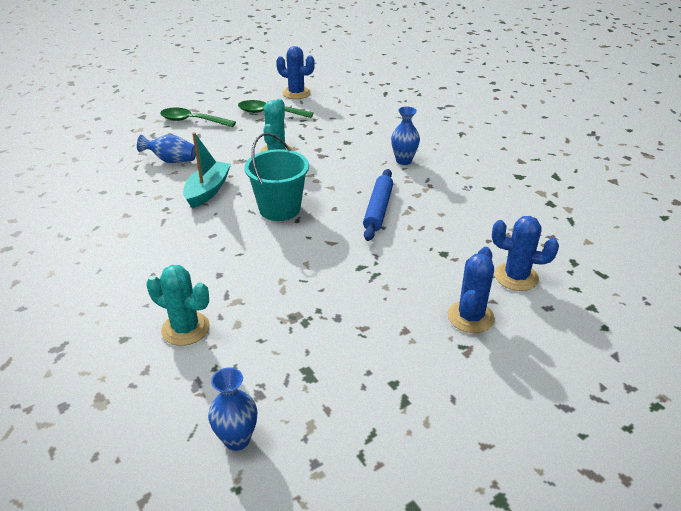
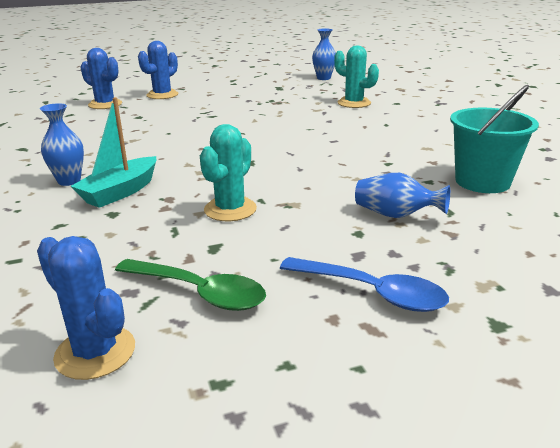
camera: 165 degrees left, 10 degrees down
green spoon [160,108,236,127] -> blue spoon [280,257,449,312]
turquoise boat [183,132,231,208] -> turquoise boat moved to [71,97,156,208]
turquoise bucket [244,133,309,221] -> turquoise bucket moved to [450,85,539,193]
blue rolling pin [363,169,393,241] -> none

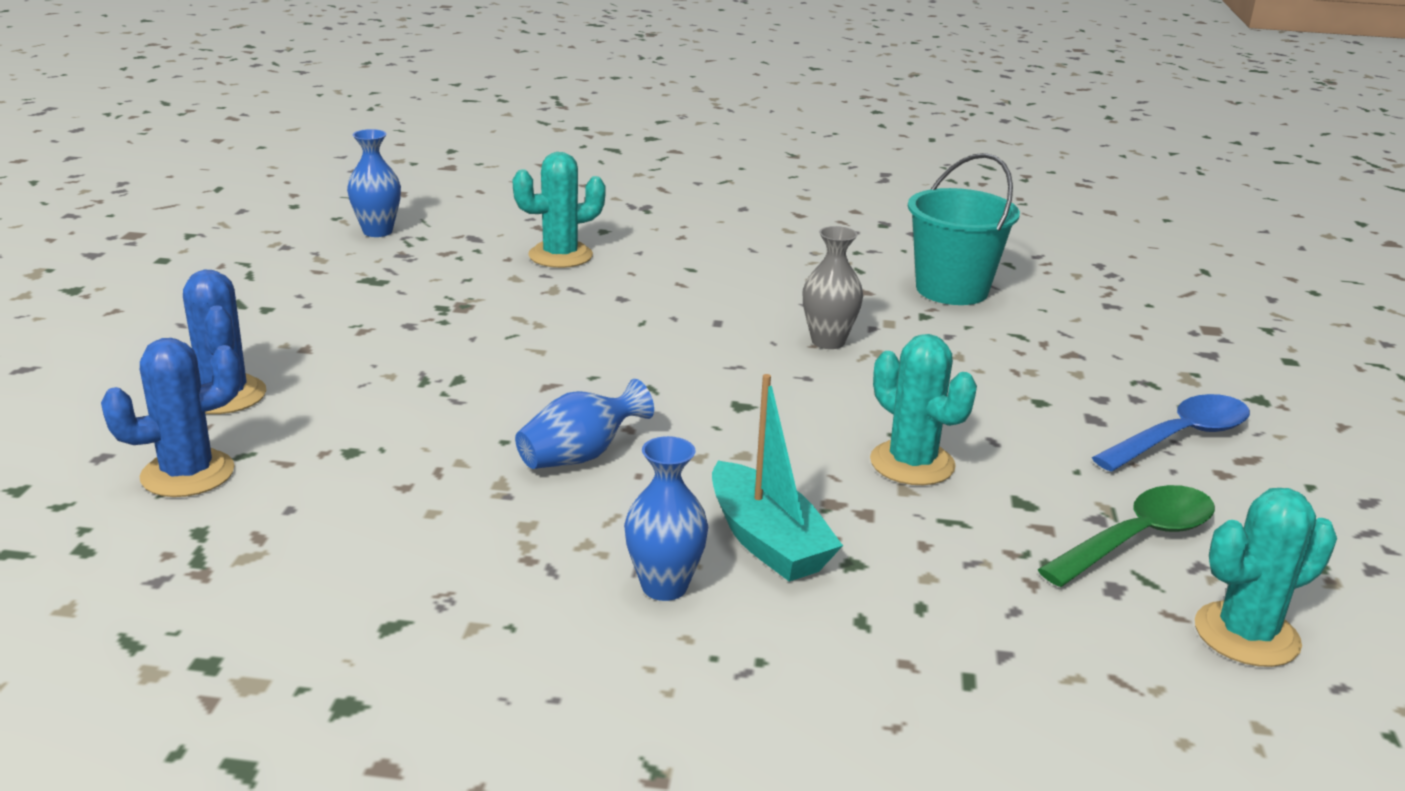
camera: 65 degrees left, 0 degrees up
blue cactus [37,236,135,380] -> turquoise cactus [1195,488,1337,667]
blue vase [355,173,450,218] -> blue vase moved to [515,379,654,469]
none -> grey vase [803,226,863,349]

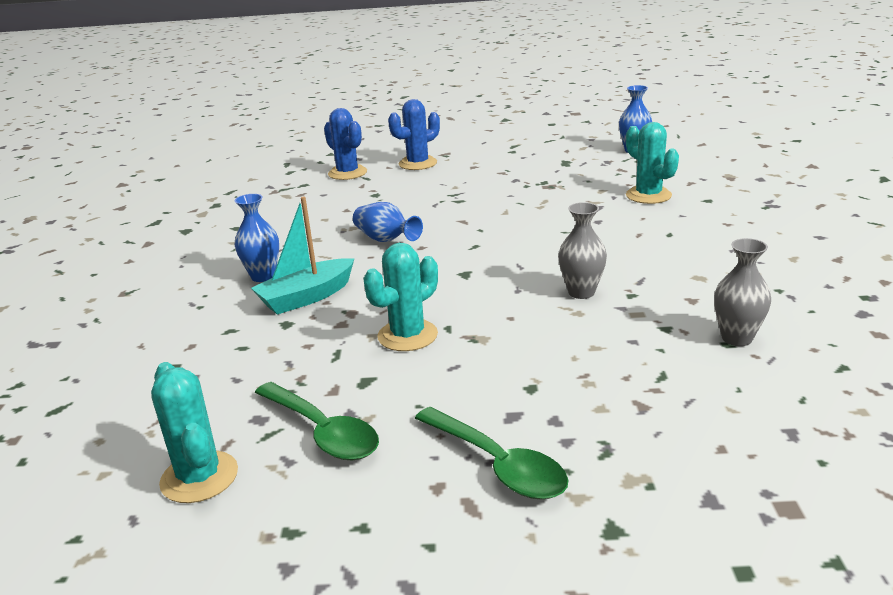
camera: 85 degrees right, 0 degrees up
turquoise bucket [908,153,1020,305] -> grey vase [714,238,771,346]
blue spoon [1092,394,1250,472] -> green spoon [415,407,568,500]

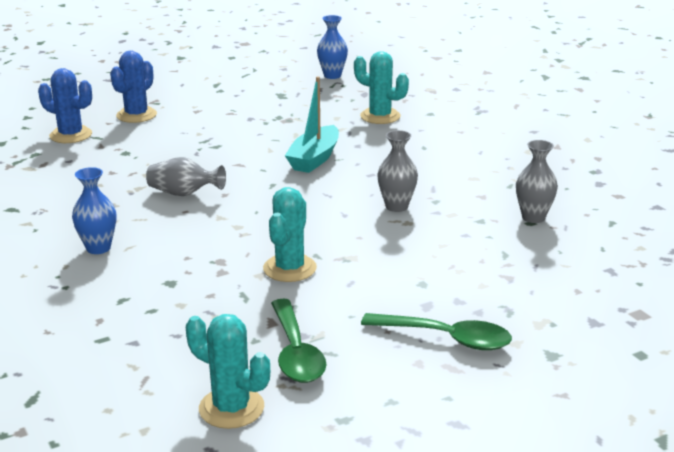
camera: 30 degrees left, 0 degrees up
turquoise boat [251,197,354,315] -> turquoise boat moved to [285,76,339,173]
green spoon [255,382,379,460] -> green spoon turned 60 degrees clockwise [271,298,326,383]
blue vase [353,202,423,242] -> grey vase [146,157,226,196]

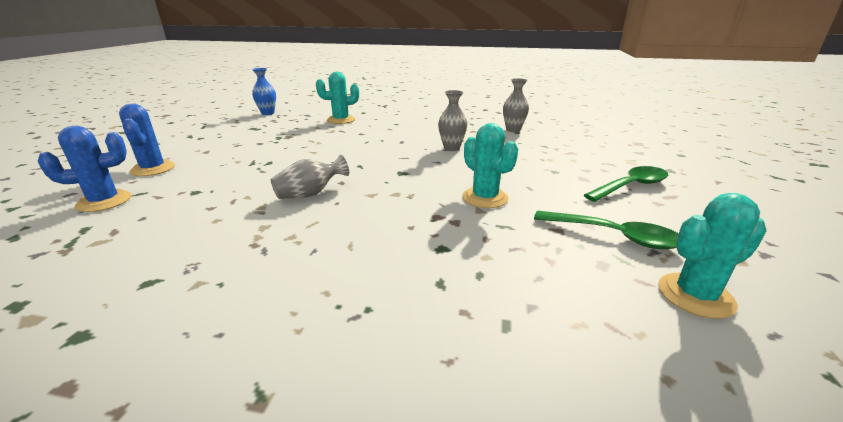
camera: 50 degrees left, 0 degrees up
blue vase [72,167,116,254] -> none
turquoise boat [285,76,339,173] -> none

